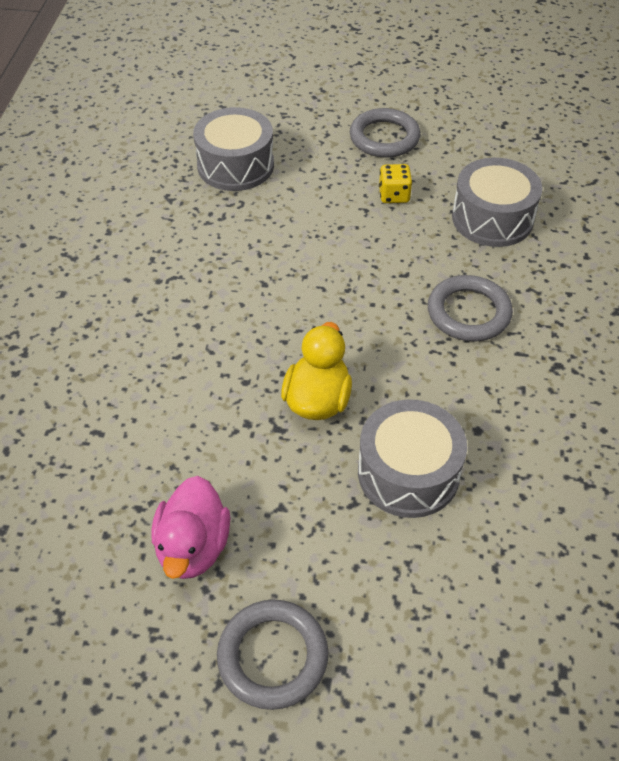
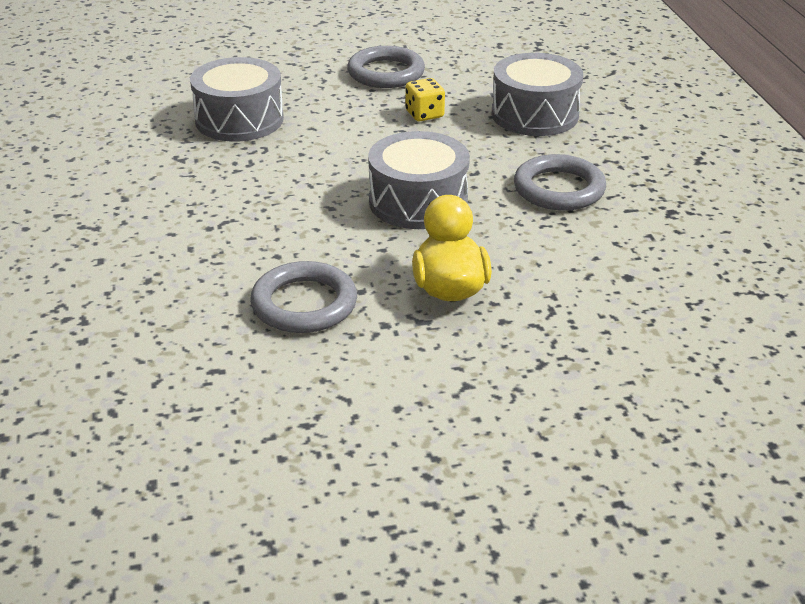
camera: 20 degrees left, 15 degrees down
pink duck [151,476,230,579] -> none
grey ring [217,600,329,710] -> grey ring moved to [250,261,357,333]
grey drum [358,399,467,518] -> grey drum moved to [368,131,470,229]

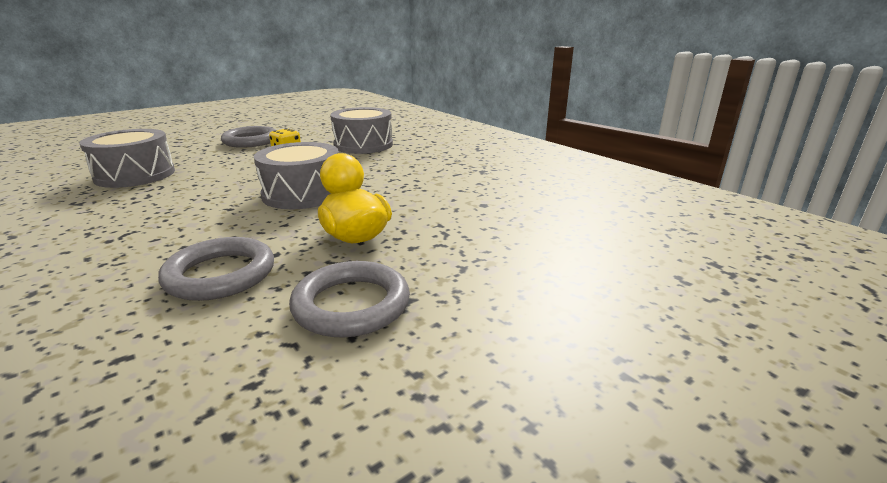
camera: 25 degrees left, 10 degrees down
grey ring [514,154,606,211] -> grey ring moved to [289,261,410,338]

